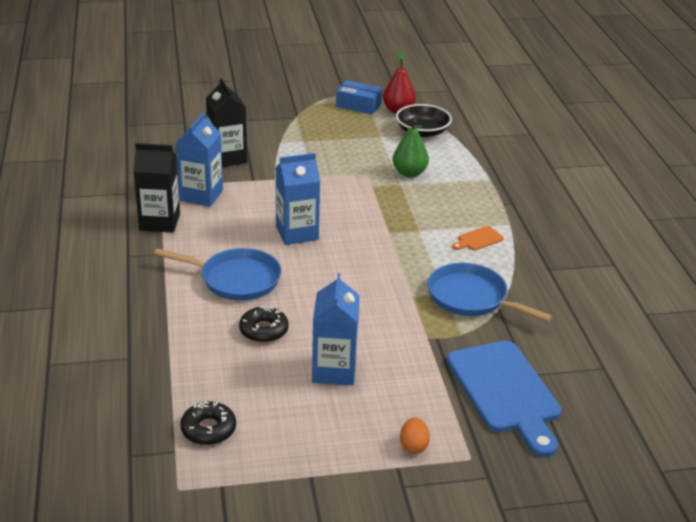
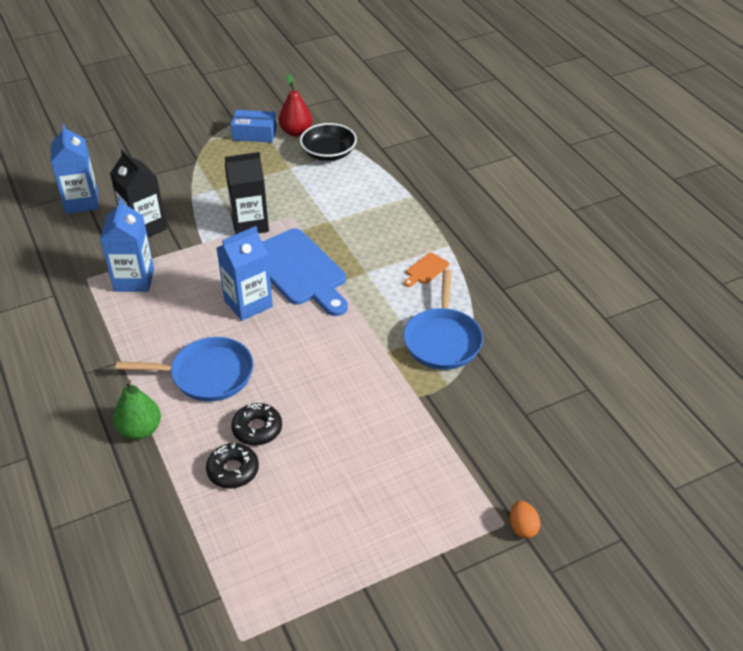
camera: 15 degrees left, 10 degrees up
black carton [133,143,180,232] -> black carton moved to [225,152,269,234]
black donut [180,402,236,445] -> black donut moved to [206,443,259,489]
blue carton [312,273,360,385] -> blue carton moved to [51,124,99,214]
green pear [392,120,429,177] -> green pear moved to [113,380,161,440]
orange egg [400,417,430,454] -> orange egg moved to [510,501,541,538]
blue pan [427,263,552,322] -> blue pan turned 105 degrees counterclockwise [404,270,483,370]
blue cutting board [447,341,561,457] -> blue cutting board moved to [262,228,348,316]

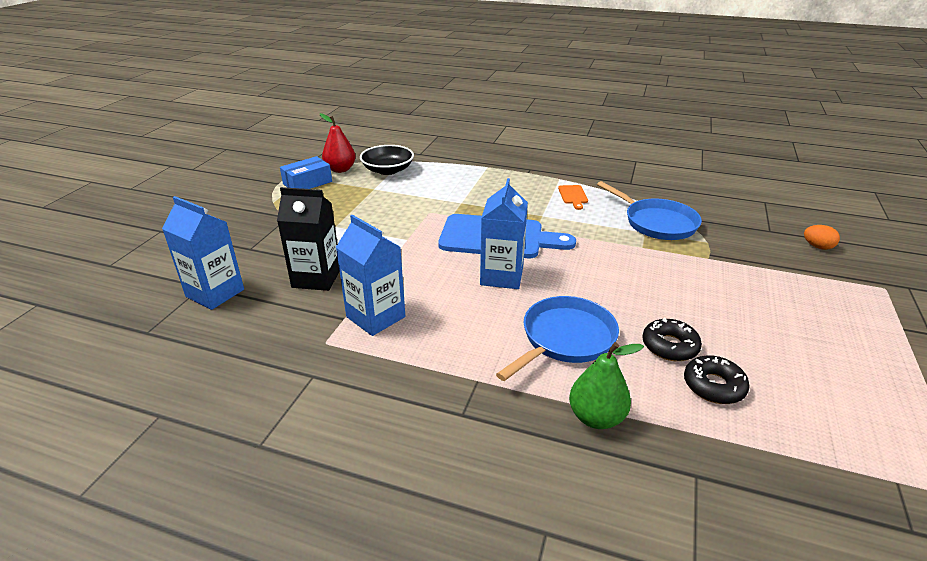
camera: 45 degrees left, 10 degrees down
black carton [225,152,269,234] -> none
orange egg [510,501,541,538] -> orange egg moved to [804,225,840,250]

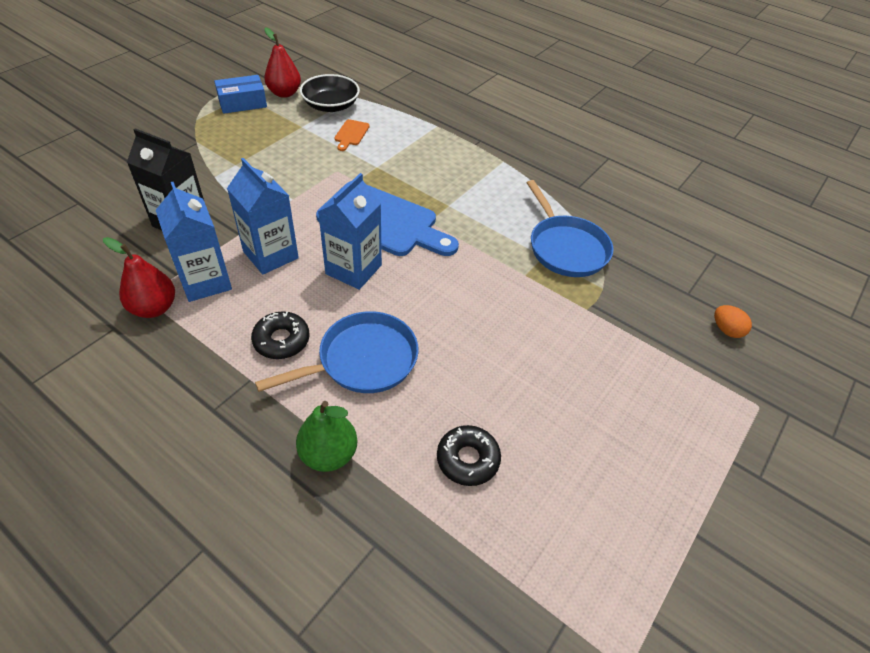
camera: 15 degrees right, 15 degrees up
blue carton [162,196,244,310] -> blue carton moved to [227,158,299,275]
orange cutting board [558,185,588,210] -> orange cutting board moved to [334,119,370,151]
black donut [642,318,702,361] -> black donut moved to [251,311,309,359]
none -> red pear [103,237,175,318]

